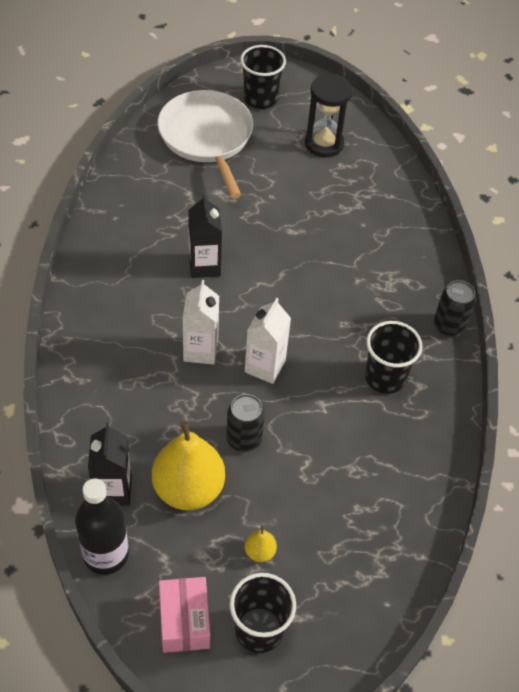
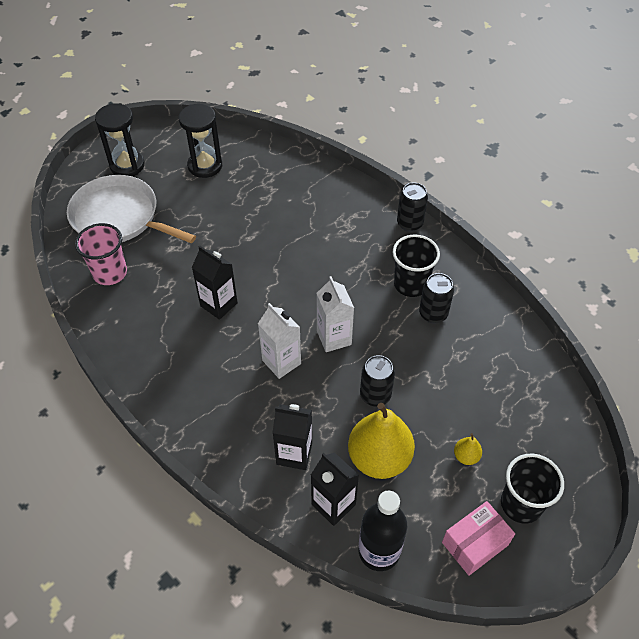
camera: 40 degrees left, 0 degrees up
pink box [159,577,210,653] -> pink box turned 75 degrees counterclockwise [442,501,515,576]
black cup [240,45,286,109] -> black hourglass [95,103,145,176]
none -> pink cup [75,223,127,285]
none -> black carton [273,404,312,470]
none -> black can [419,273,454,324]

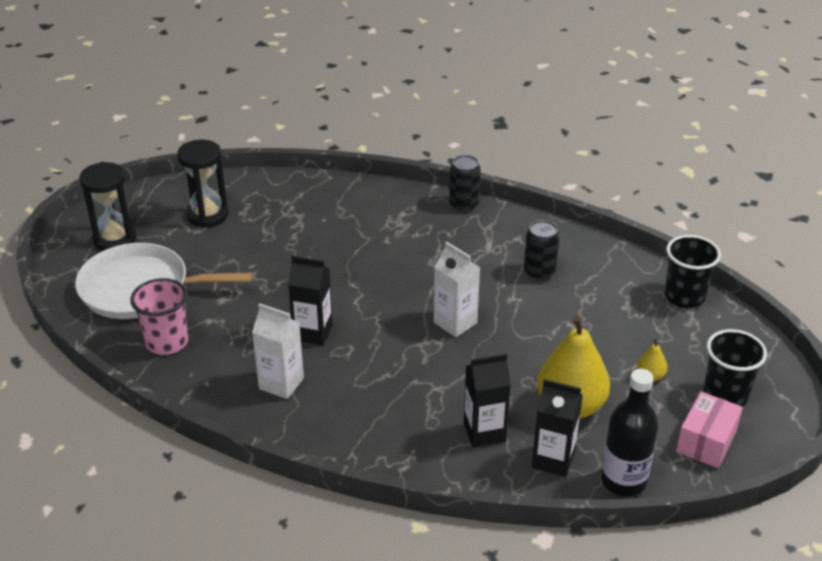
camera: 25 degrees left, 15 degrees down
white carton [258,303,301,379] -> white carton moved to [252,303,304,399]
black can [360,355,395,406] -> none
black cup [392,234,440,297] -> black cup moved to [665,235,721,308]

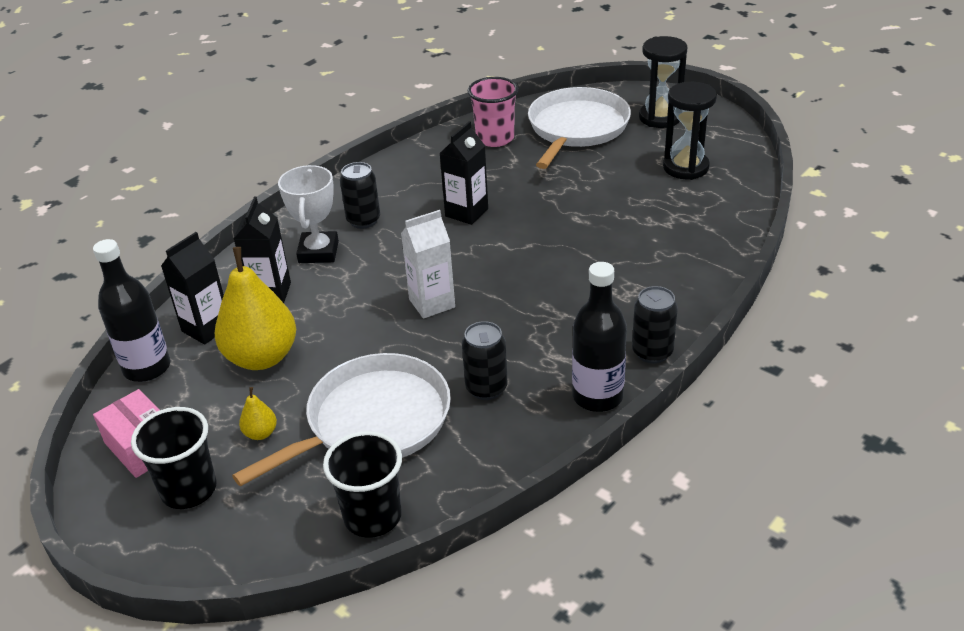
camera: 110 degrees right, 0 degrees up
white carton [252,303,304,399] -> none
none -> white pan [232,353,451,486]
none -> white trophy [278,165,339,263]
none -> black can [340,162,380,229]
none -> black bottle [572,262,627,412]

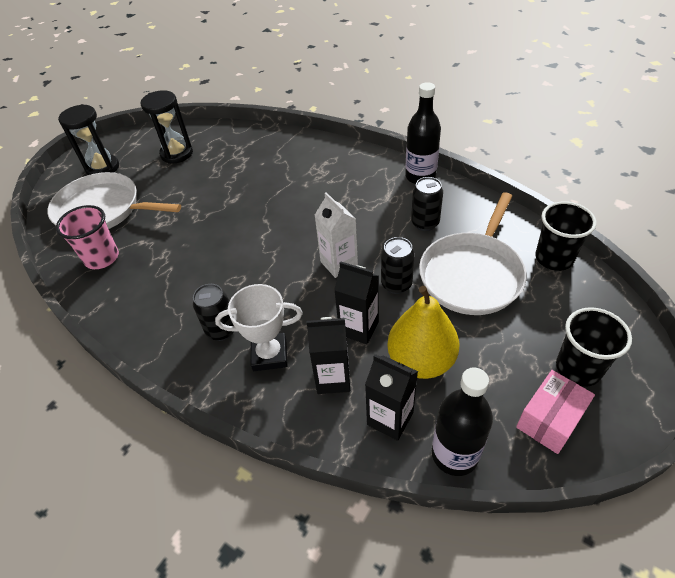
camera: 95 degrees left, 10 degrees up
white pan [232,353,451,486] -> white pan turned 105 degrees counterclockwise [419,192,527,315]
yellow pear [239,387,277,440] -> none
black carton [440,121,488,225] -> black carton moved to [334,261,379,344]
black can [632,286,678,364] -> black can moved to [381,237,415,294]

